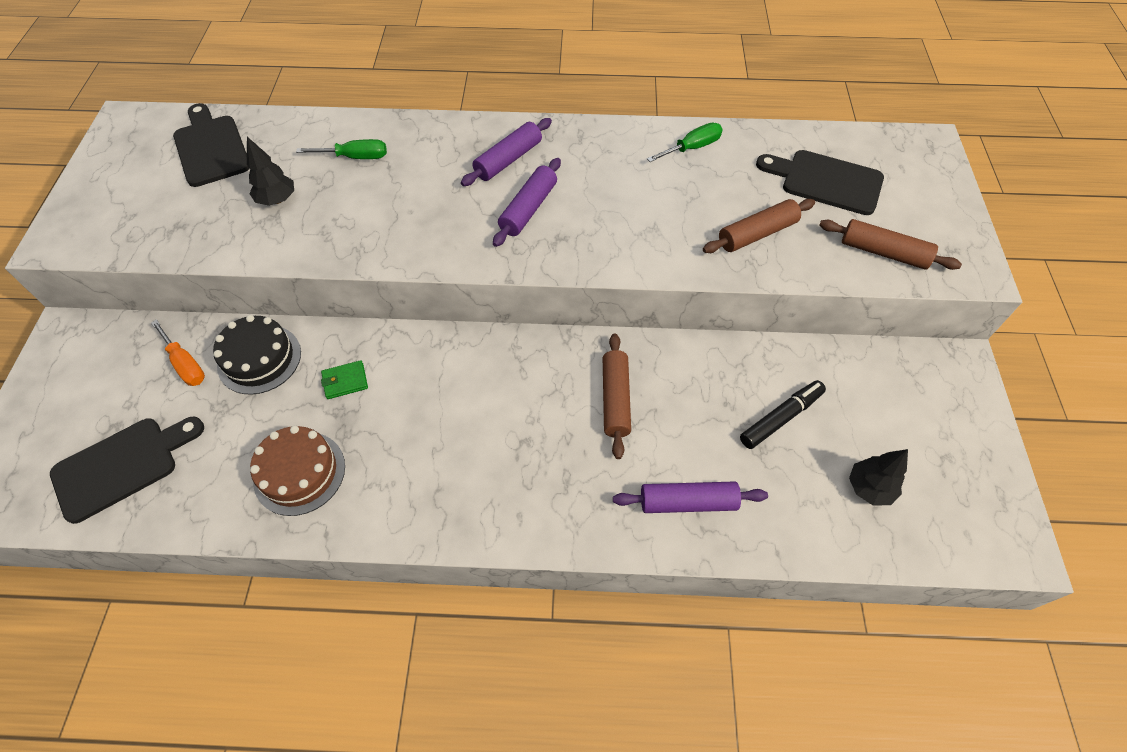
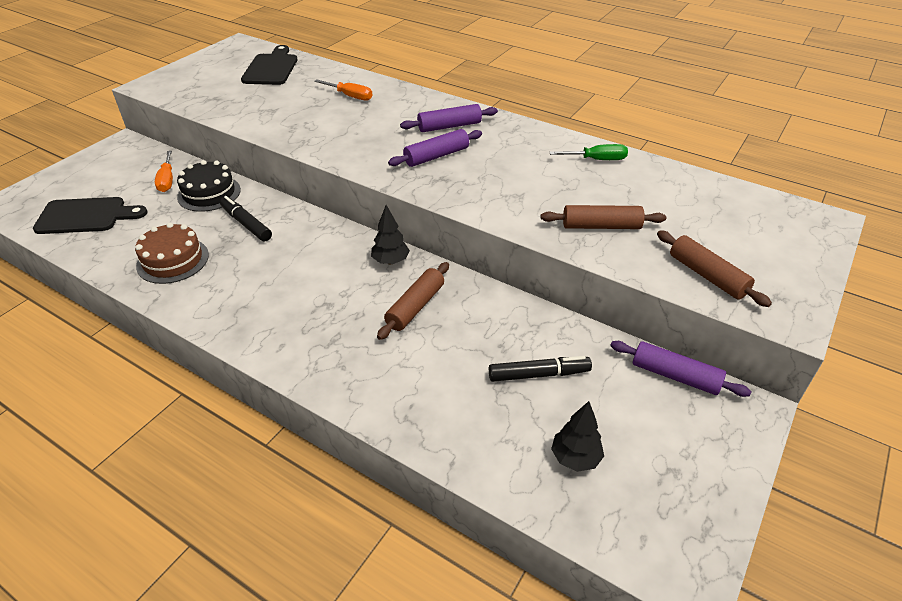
camera: 30 degrees right, 15 degrees down
black tree [247,137,294,206] -> black tree moved to [371,205,410,264]
green screwdriver [296,139,387,159] -> orange screwdriver [314,80,372,101]
green wallet [321,360,368,399] -> black marker [220,196,272,241]
purple rolling pin [613,481,768,513] -> purple rolling pin moved to [610,341,752,397]
black cutting board [756,150,884,215] -> none

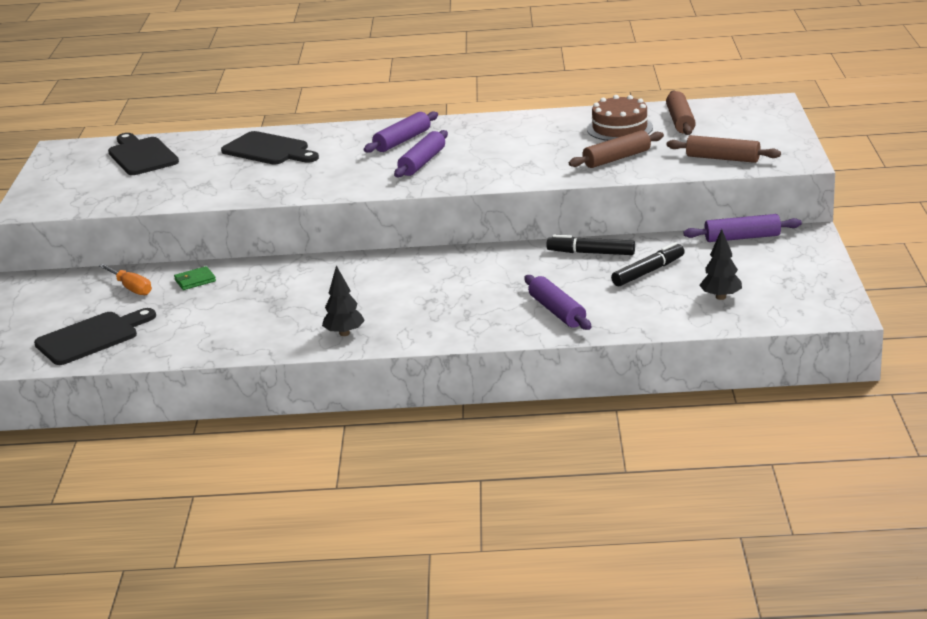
camera: 30 degrees left, 15 degrees down
brown cake [135,223,209,284] -> brown cake moved to [587,95,653,141]
black cake [177,160,241,212] -> green wallet [174,266,216,290]
black marker [220,196,272,241] -> black marker moved to [546,235,635,255]
orange screwdriver [314,80,372,101] -> black cutting board [221,131,319,165]
black tree [371,205,410,264] -> black tree moved to [322,265,365,336]
brown rolling pin [377,262,449,340] -> brown rolling pin moved to [666,90,696,135]
green screwdriver [550,144,628,160] -> none
none -> purple rolling pin [524,275,591,330]

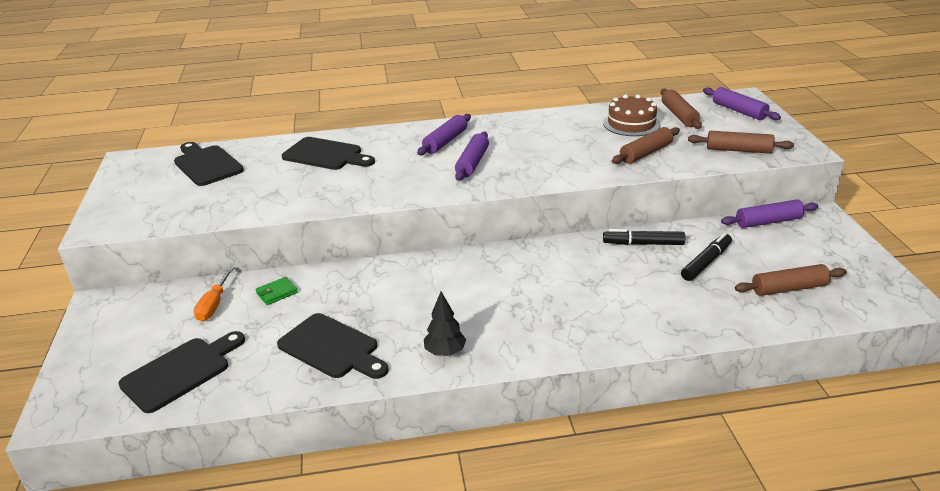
camera: 10 degrees left, 5 degrees up
orange screwdriver [99,264,152,295] -> orange screwdriver turned 60 degrees clockwise [194,268,234,321]
purple rolling pin [524,275,591,330] -> purple rolling pin moved to [703,87,781,120]
black tree [699,229,742,300] -> brown rolling pin [735,264,847,296]
none -> black cutting board [277,313,389,379]

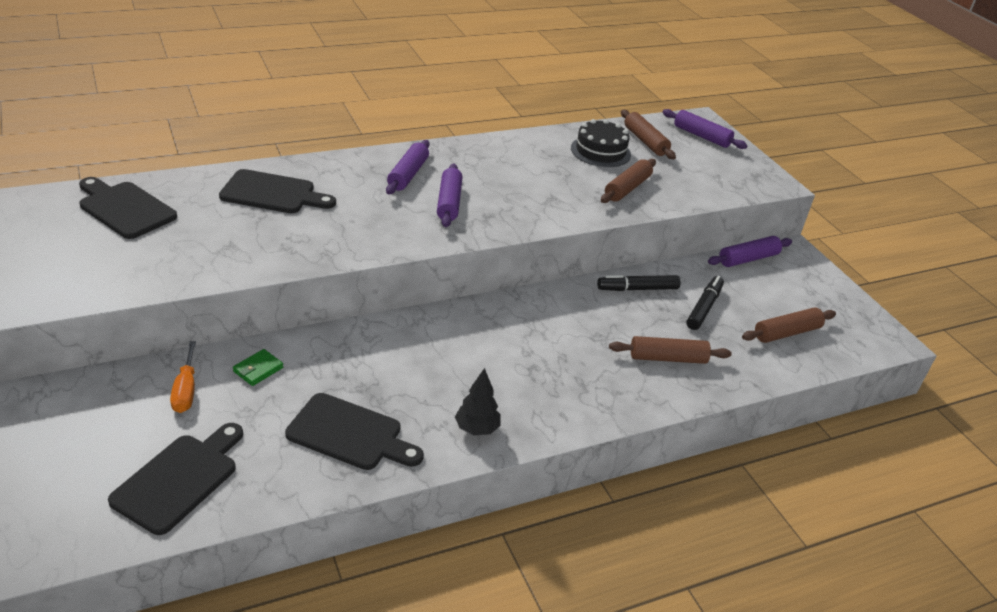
camera: 20 degrees left, 5 degrees up
brown cake [603,95,661,136] -> black cake [571,119,631,167]
brown rolling pin [688,131,794,154] -> brown rolling pin moved to [609,336,732,364]

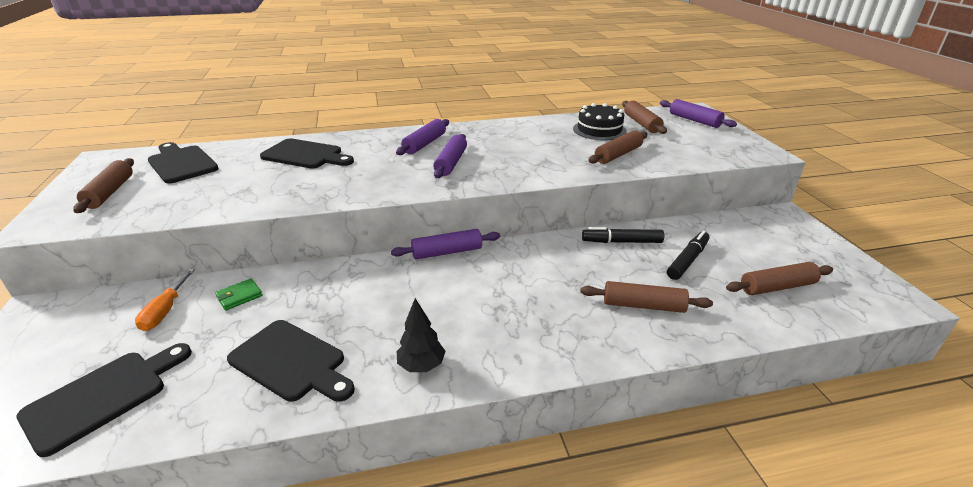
camera: 15 degrees right, 5 degrees down
purple rolling pin [708,236,792,267] -> purple rolling pin moved to [391,229,500,259]
none -> brown rolling pin [74,158,134,213]

